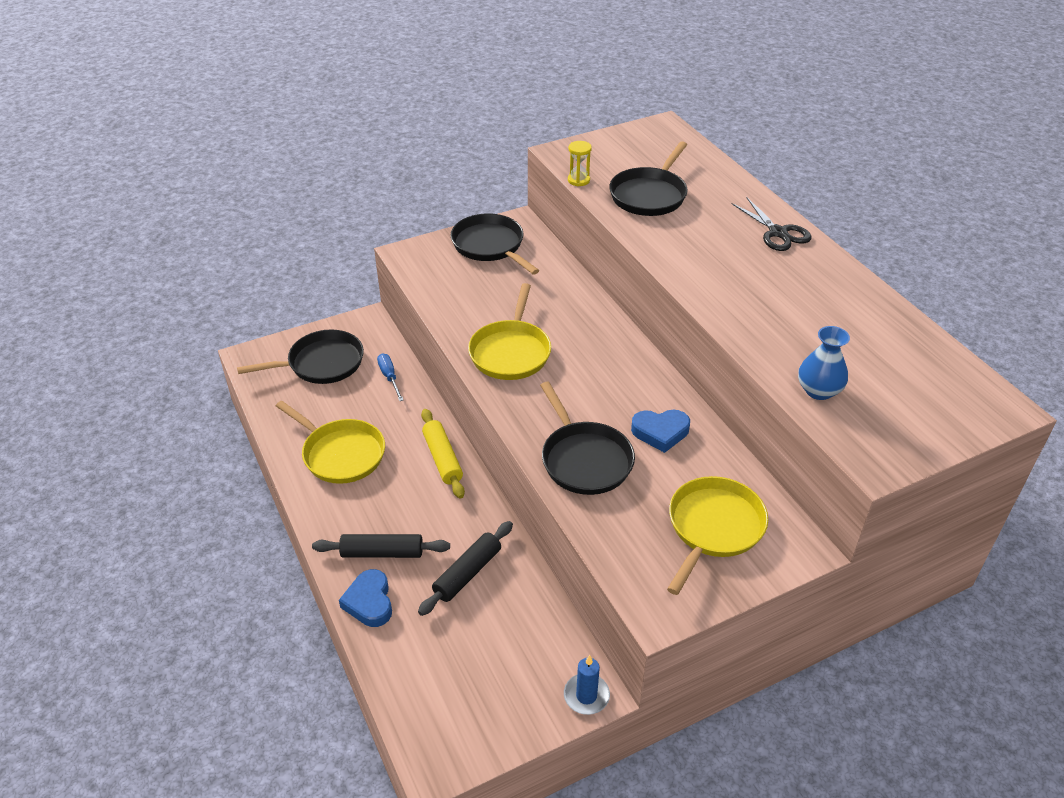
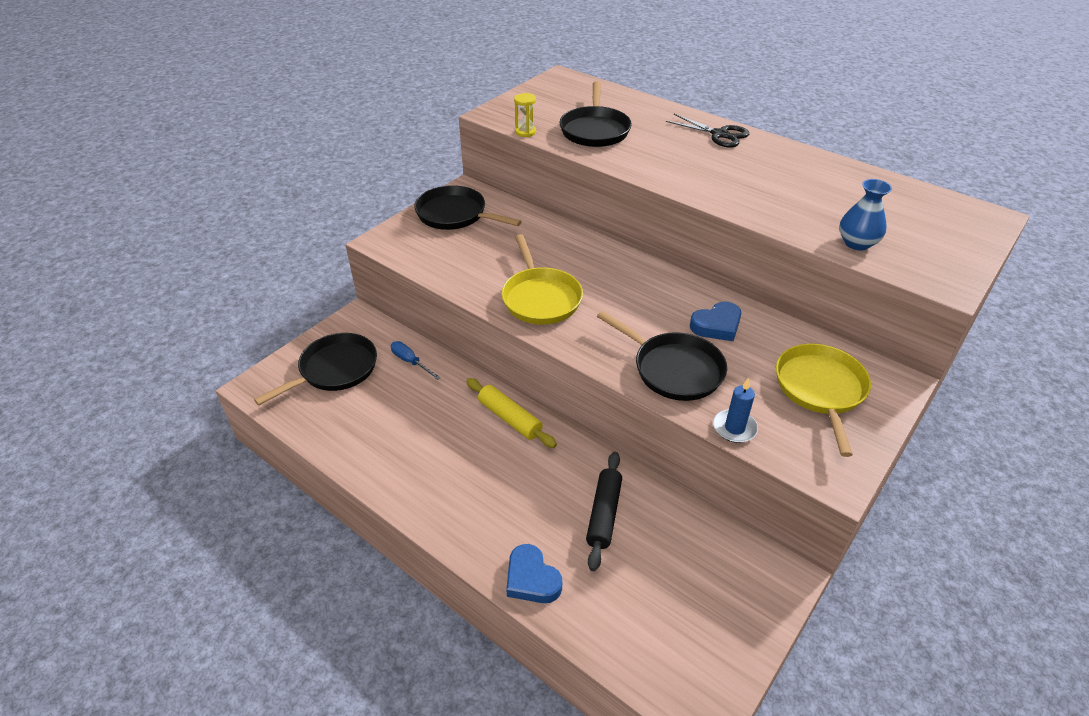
camera: 25 degrees left, 0 degrees up
yellow pan [276,401,385,484] -> none
black rolling pin [312,534,450,558] -> none
blue candle [564,655,610,715] -> blue candle moved to [713,378,758,443]

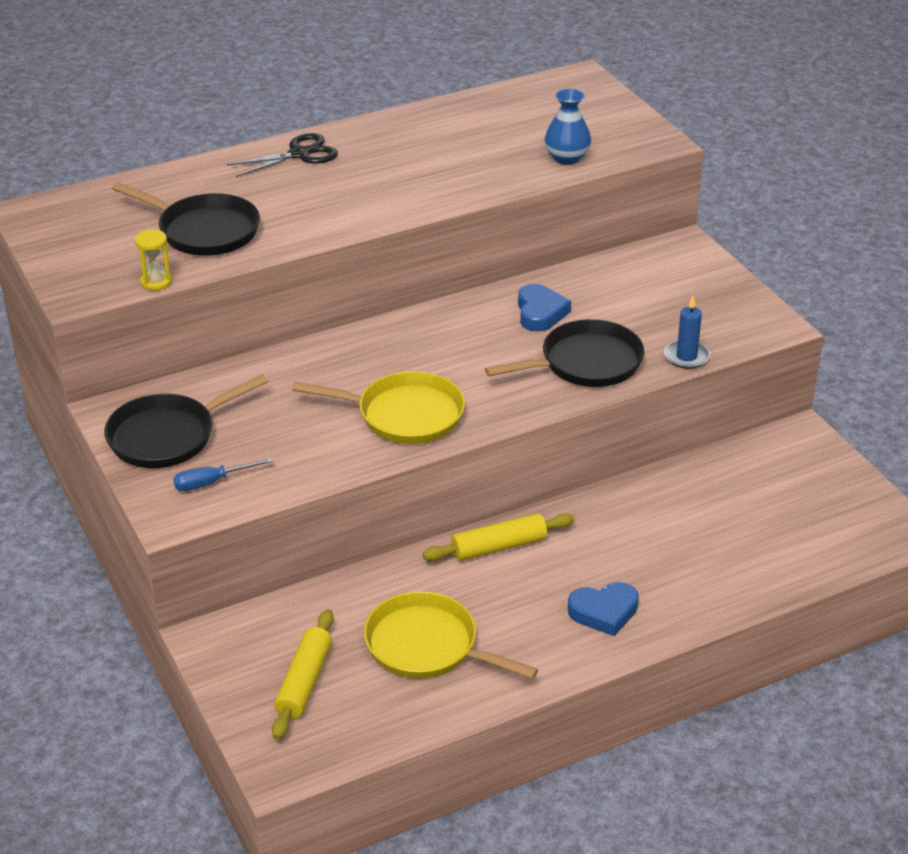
camera: 65 degrees left, 5 degrees down
black pan [254,333,377,405] -> yellow rolling pin [272,609,334,740]
blue screwdriver [391,341,441,380] -> blue screwdriver moved to [173,457,274,491]
blue heart [506,544,562,603] -> blue heart moved to [568,582,639,636]
black rolling pin [586,452,622,571] -> none
yellow pan [776,344,871,457] -> yellow pan moved to [364,591,538,679]

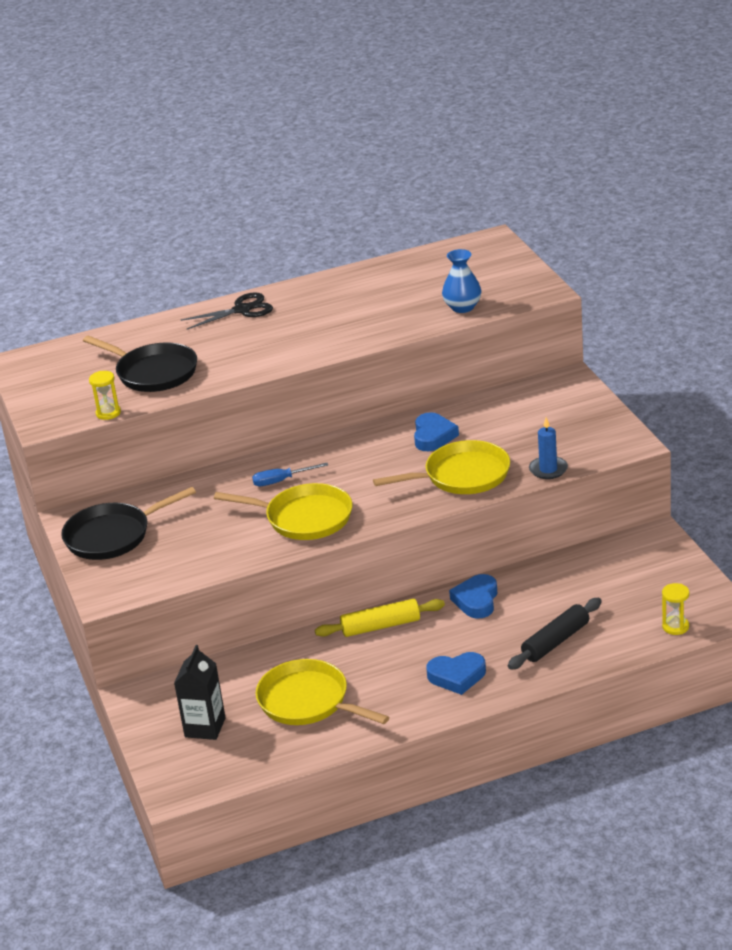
camera: 10 degrees right, 5 degrees down
blue screwdriver [173,457,274,491] -> blue screwdriver moved to [252,463,328,486]
yellow rolling pin [272,609,334,740] -> black carton [174,645,226,740]
black pan [485,319,645,387] -> yellow pan [373,440,510,494]
none -> blue heart [449,574,497,619]
none -> black rolling pin [508,598,602,670]
none -> yellow hourglass [662,583,689,635]

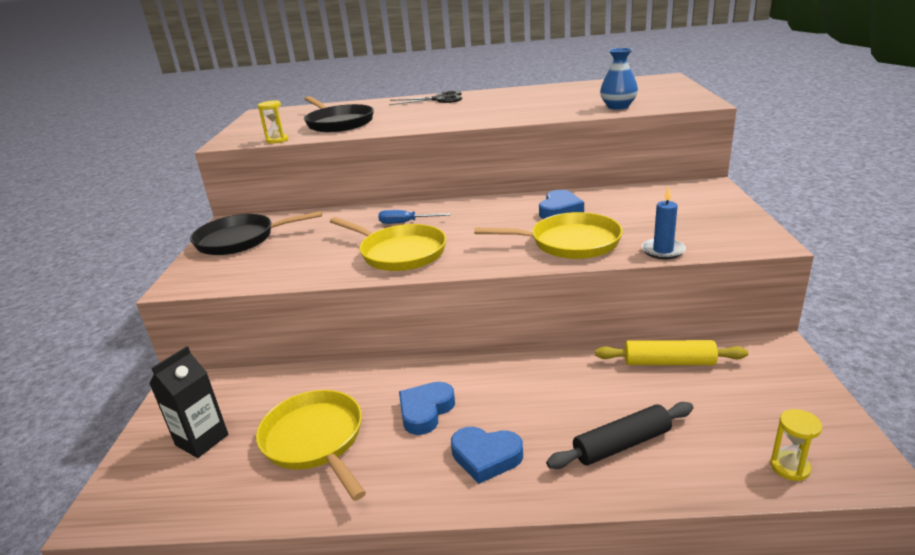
camera: 20 degrees right, 5 degrees down
yellow rolling pin [315,599,445,637] -> yellow rolling pin moved to [595,340,748,365]
blue heart [449,574,497,619] -> blue heart moved to [399,382,455,435]

